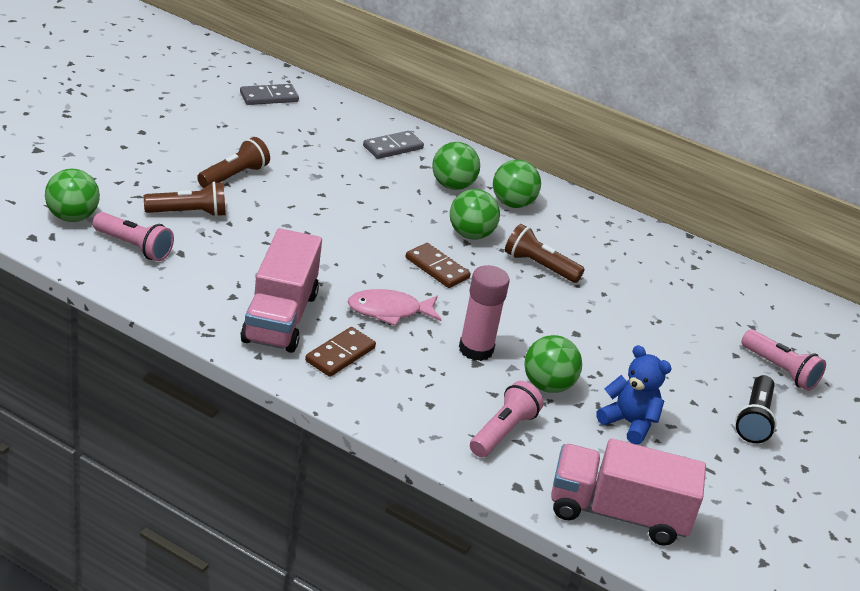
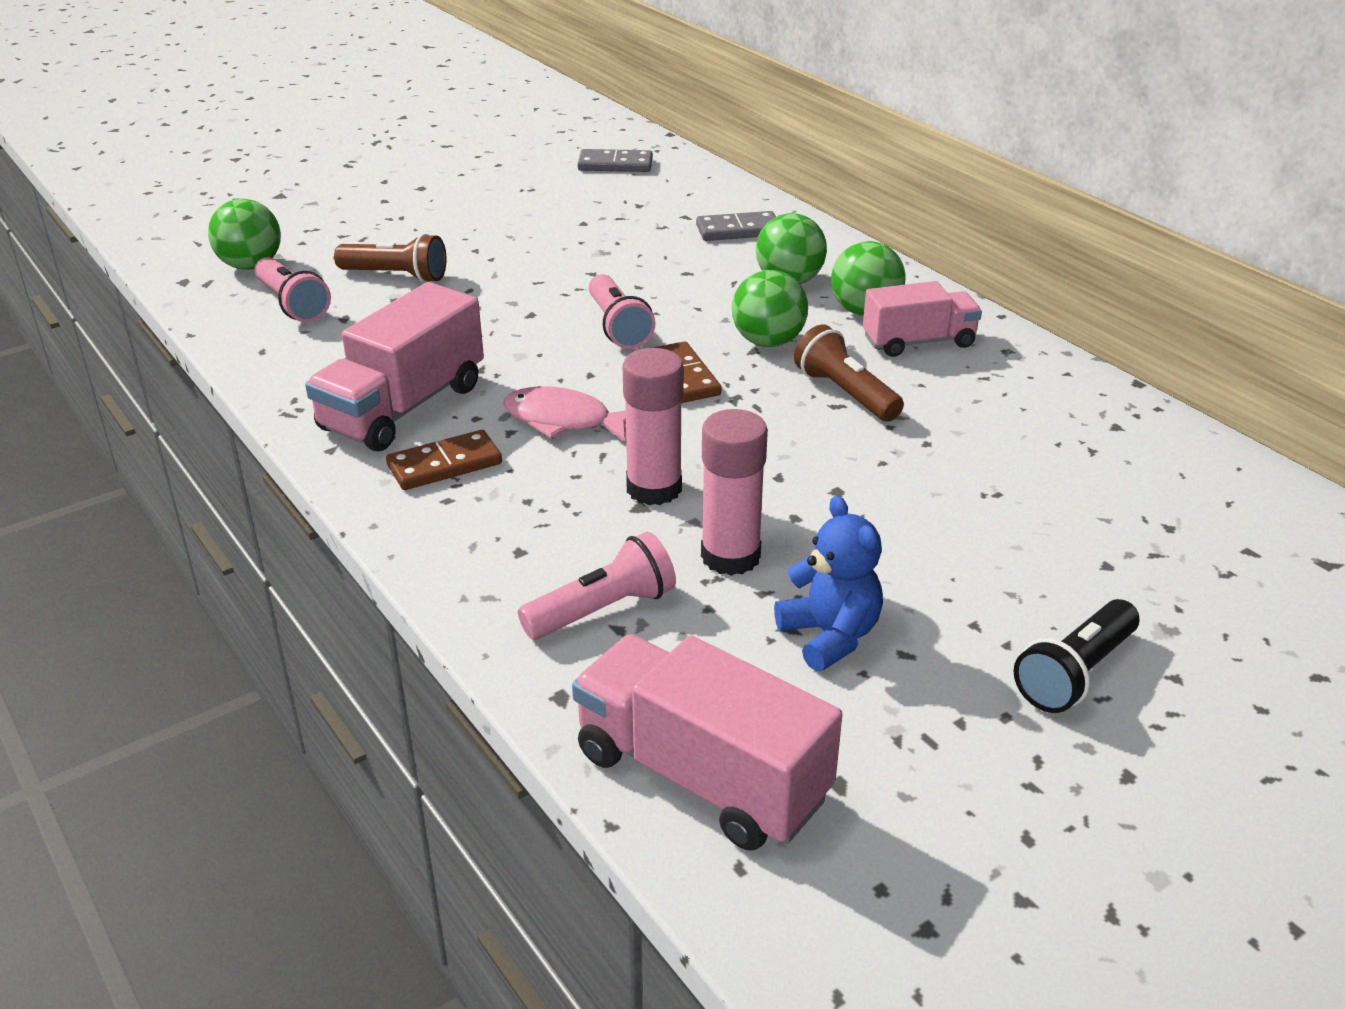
camera: 30 degrees right, 0 degrees up
brown flashlight [197,137,270,188] -> none
green ball [524,335,582,393] -> pink glue stick [701,409,768,576]
pink flashlight [741,329,826,391] -> pink flashlight moved to [589,274,656,349]
none -> pink truck [863,281,982,357]

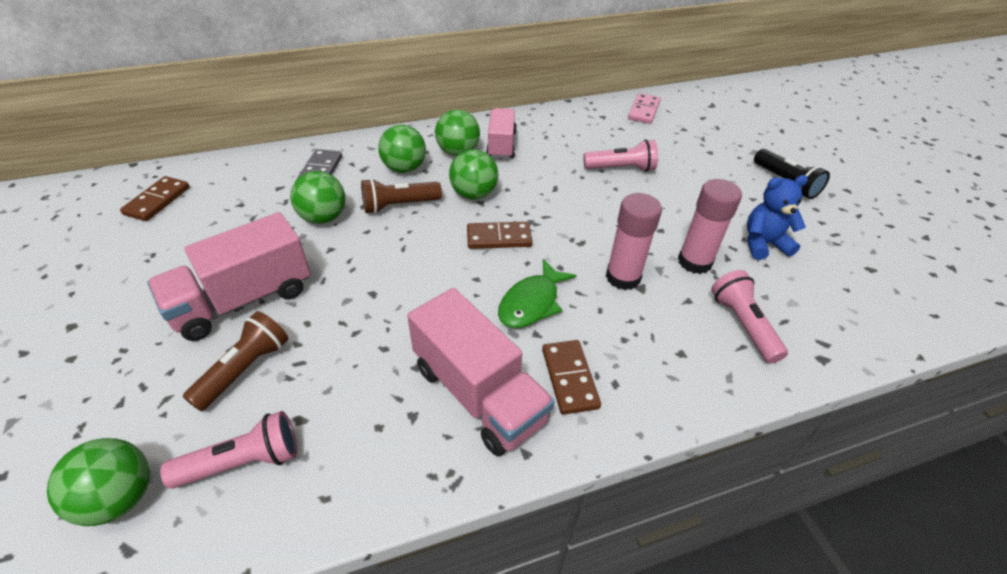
camera: 75 degrees left, 10 degrees up
pink fish [503,386,626,442] -> green fish [498,259,577,328]
pink truck [572,634,842,851] -> pink truck moved to [147,212,311,341]
grey domino [578,149,653,172] -> brown domino [120,176,190,221]
pink flashlight [589,274,656,349] -> pink flashlight moved to [583,139,658,172]
brown flashlight [794,325,904,422] -> brown flashlight moved to [361,178,442,214]
none -> green ball [290,171,345,224]
none -> pink domino [628,93,661,124]

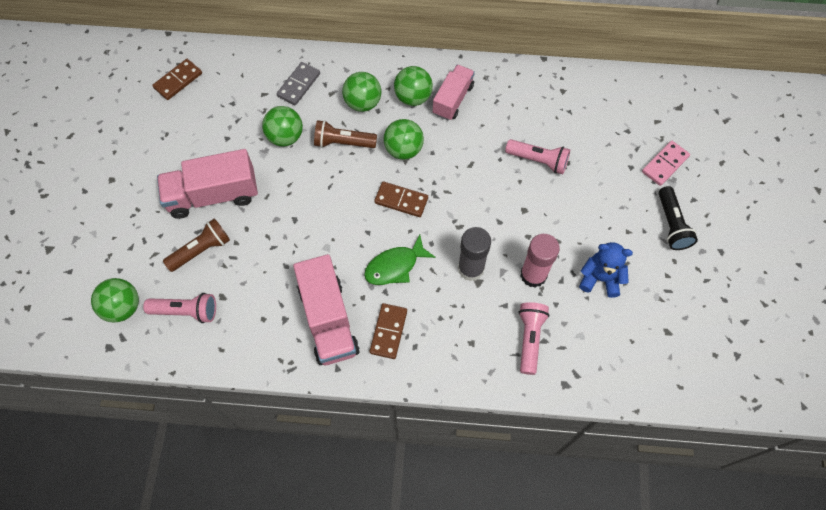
camera: 25 degrees right, 20 degrees up
pink glue stick [606,193,662,290] -> grey glue stick [458,227,491,281]
pink domino [628,93,661,124] -> pink domino moved to [642,141,690,186]

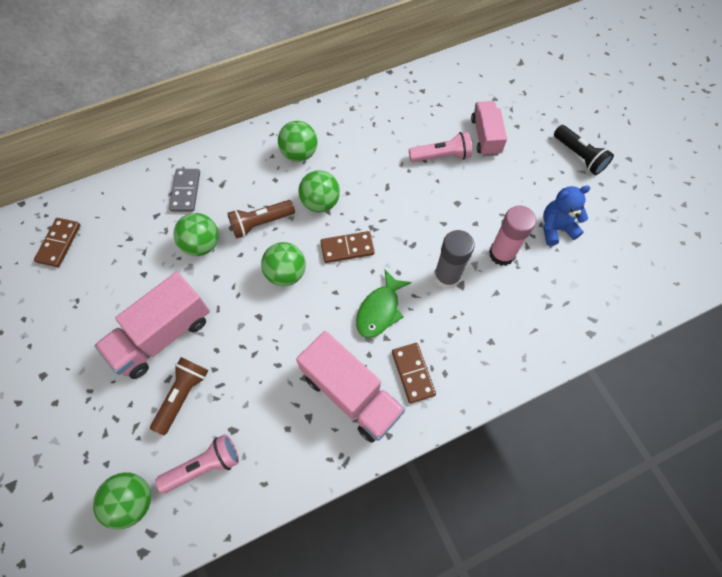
camera: 30 degrees left, 0 degrees up
green ball [342,72,381,112] -> green ball moved to [261,242,306,286]
pink truck [433,65,475,121] -> pink truck moved to [471,101,507,156]
pink flashlight [519,302,549,375] -> none
pink domino [642,141,690,186] -> none

